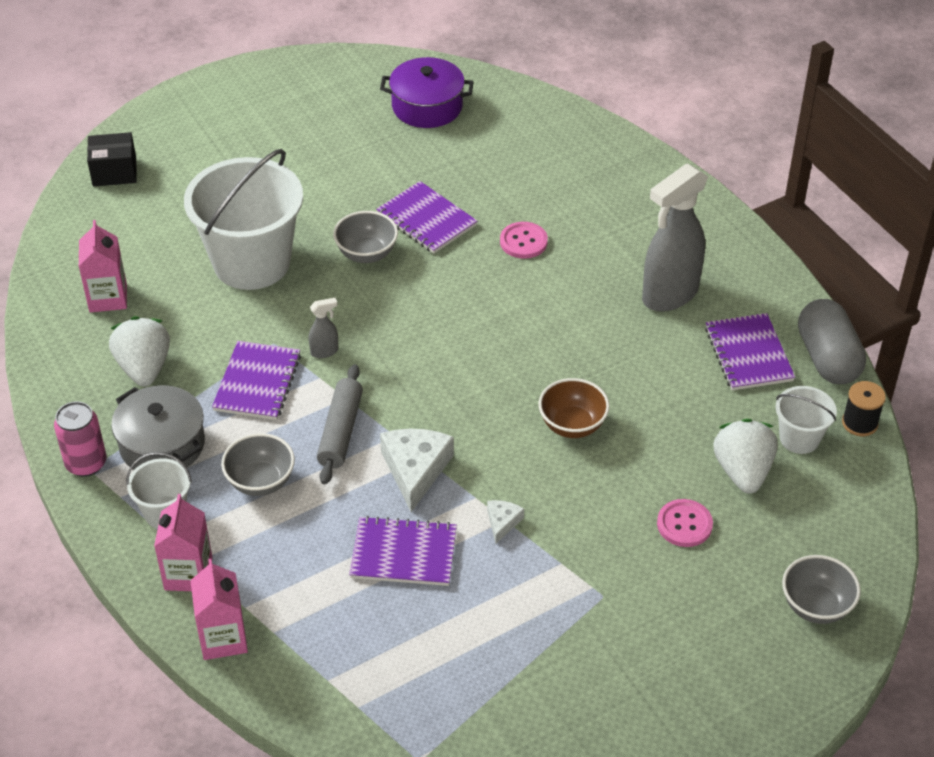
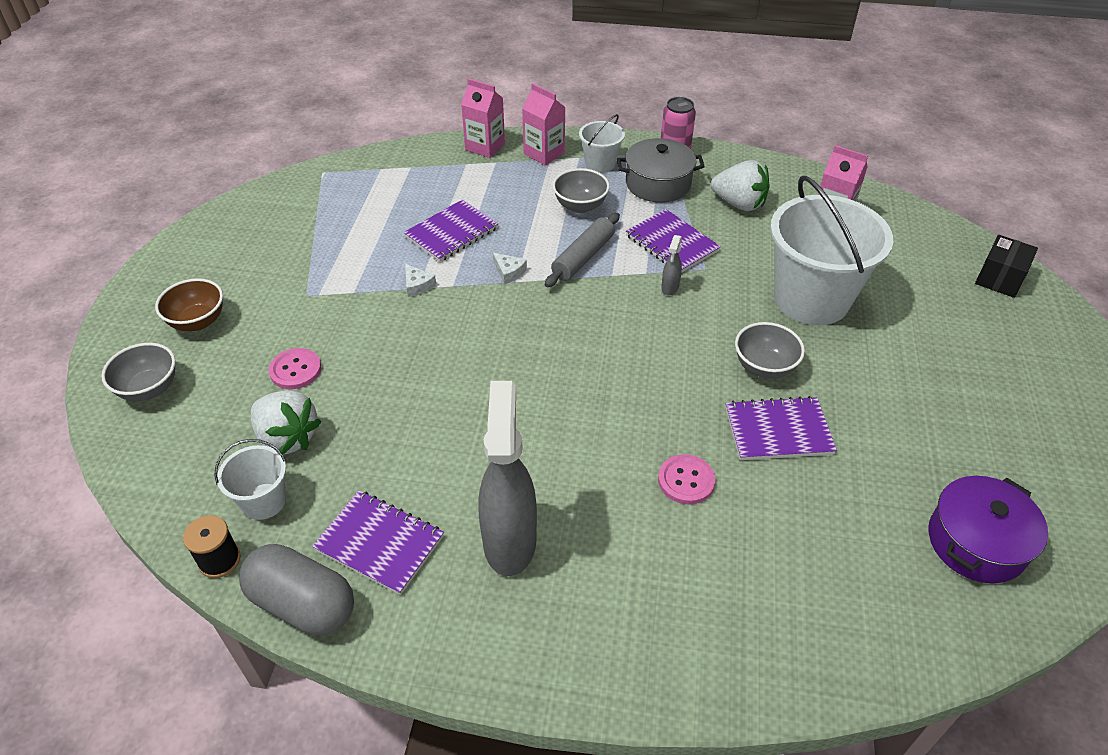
camera: 130 degrees right, 0 degrees up
grey rolling pin [317,364,363,485] -> grey rolling pin turned 75 degrees clockwise [545,213,620,287]
white cheese [380,429,454,512] -> white cheese [493,252,527,284], size x0.51
brown bowl [538,378,610,438] -> brown bowl moved to [155,278,223,331]

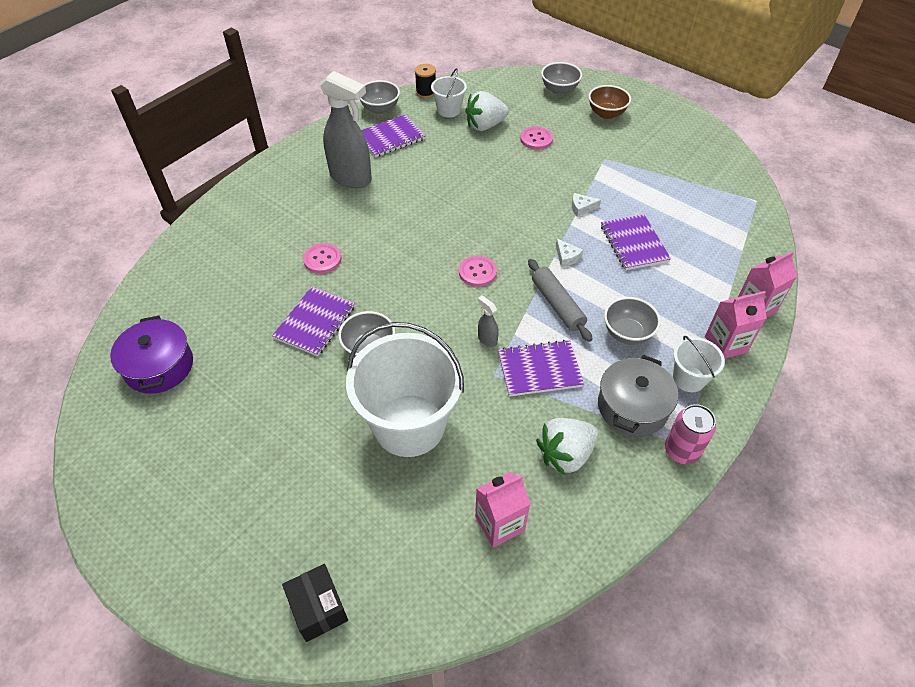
camera: 120 degrees right, 5 degrees up
grey capsule [239,544,354,635] -> grey bowl [360,80,400,114]
white cheese [493,252,527,284] -> white cheese turned 105 degrees counterclockwise [556,239,583,267]
none -> pink button [459,256,497,287]

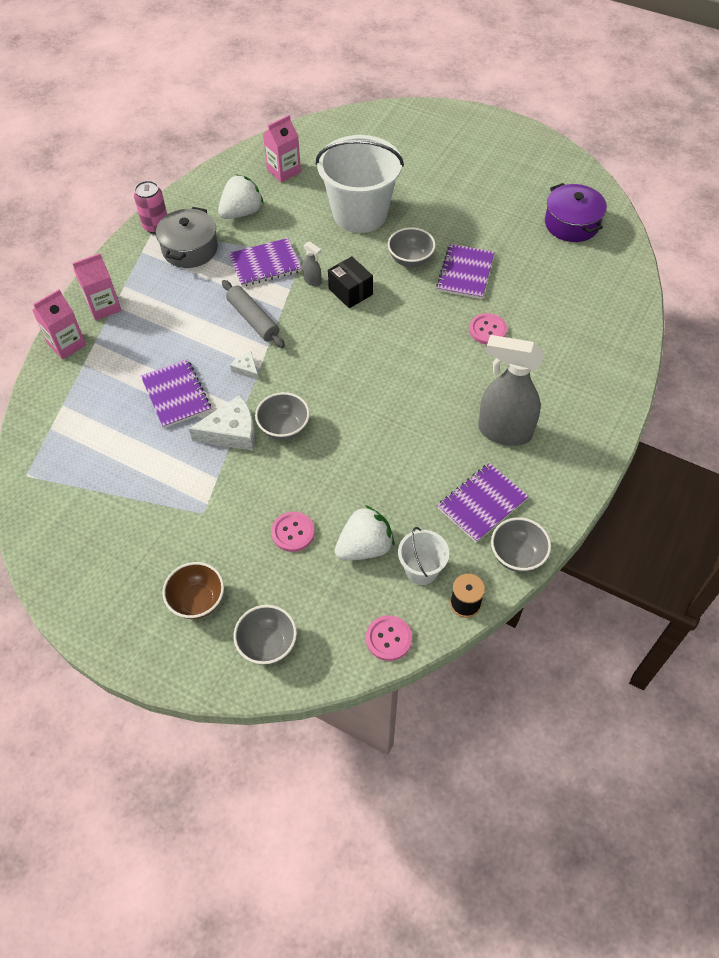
camera: 170 degrees right, 5 degrees up
black box [282,564,348,642] -> black box moved to [328,256,373,308]
pink button [459,256,497,287] -> pink button moved to [366,615,412,661]
white cheese [572,193,601,217] -> white cheese [189,395,255,451], size x1.97
grey bowl [604,297,661,345] -> grey bowl moved to [255,392,310,440]
white bucket [673,336,725,392] -> none

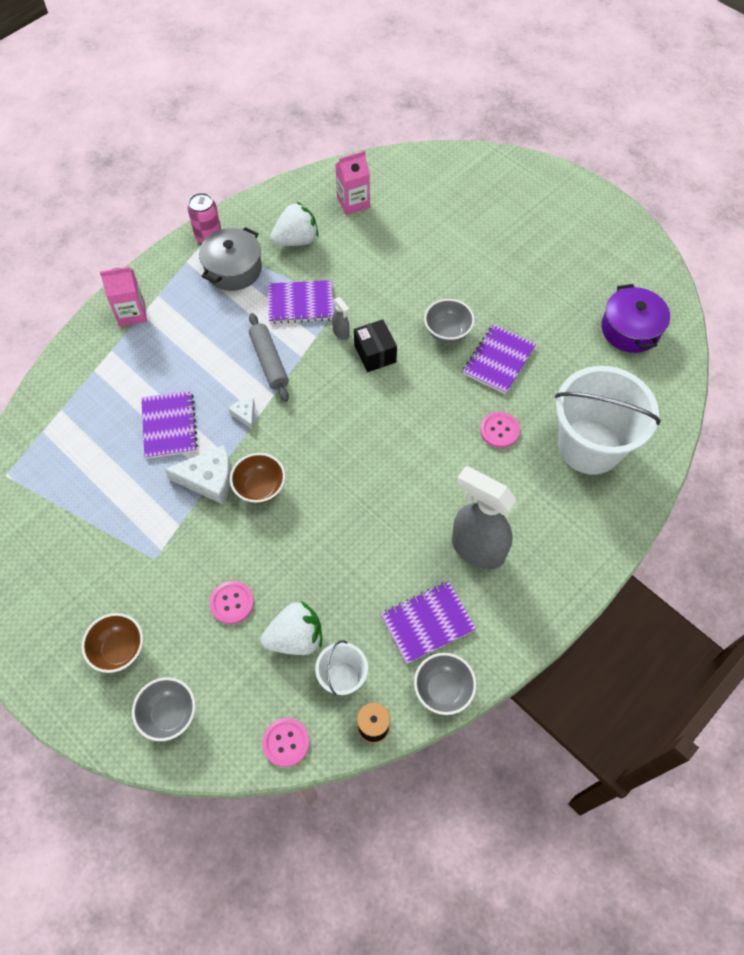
camera: 15 degrees right, 5 degrees up
pink carton [32,289,86,360] -> none
grey bowl [255,392,310,440] -> brown bowl [230,453,285,504]
white bucket [316,135,404,233] -> white bucket moved to [555,366,661,475]

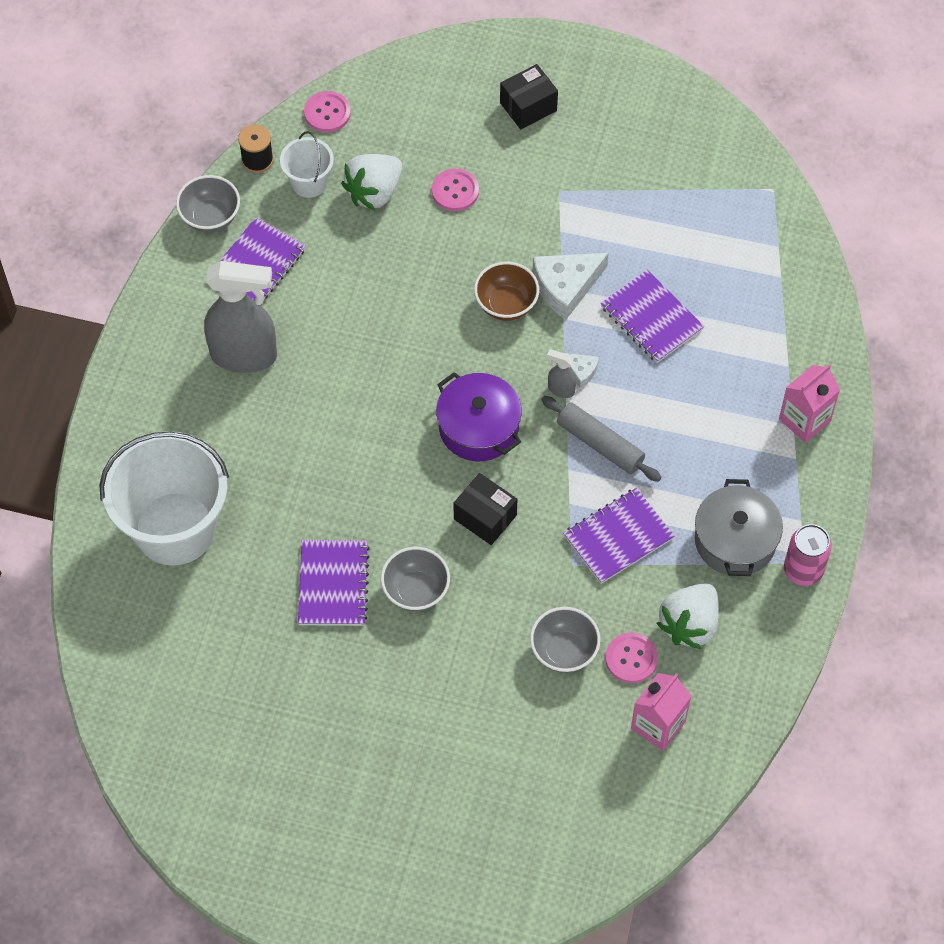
camera: 150 degrees right, 0 degrees up
brown bowl [82,613,143,673] -> black box [500,64,558,129]
grey bowl [132,677,196,741] -> grey bowl moved to [530,607,600,673]
grey spray bottle [332,297,350,340] -> grey spray bottle moved to [547,349,576,398]
pink button [480,412,520,448] -> pink button moved to [605,632,658,683]
purple pot [602,284,670,353] -> purple pot moved to [436,372,522,461]

